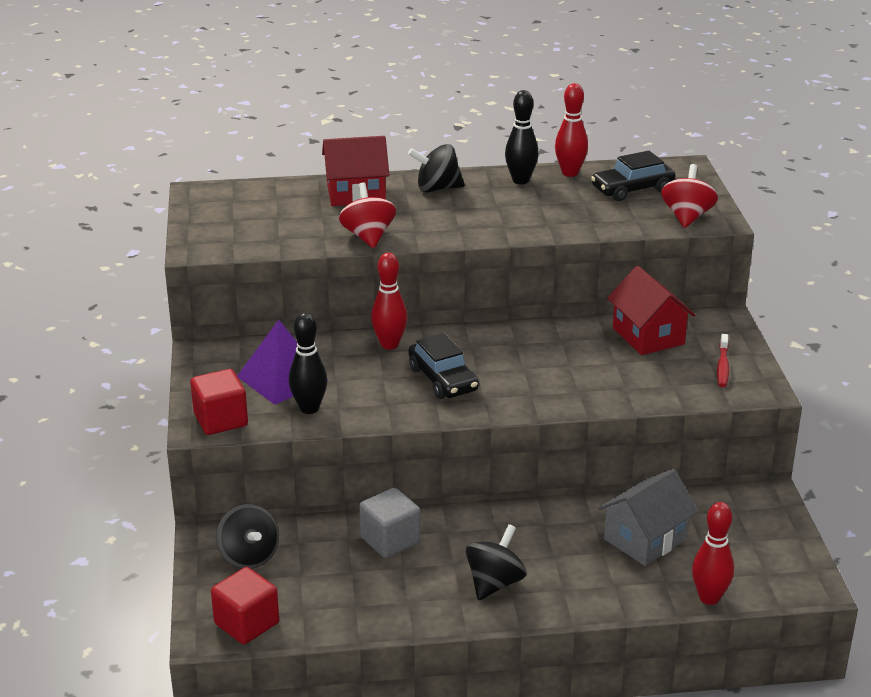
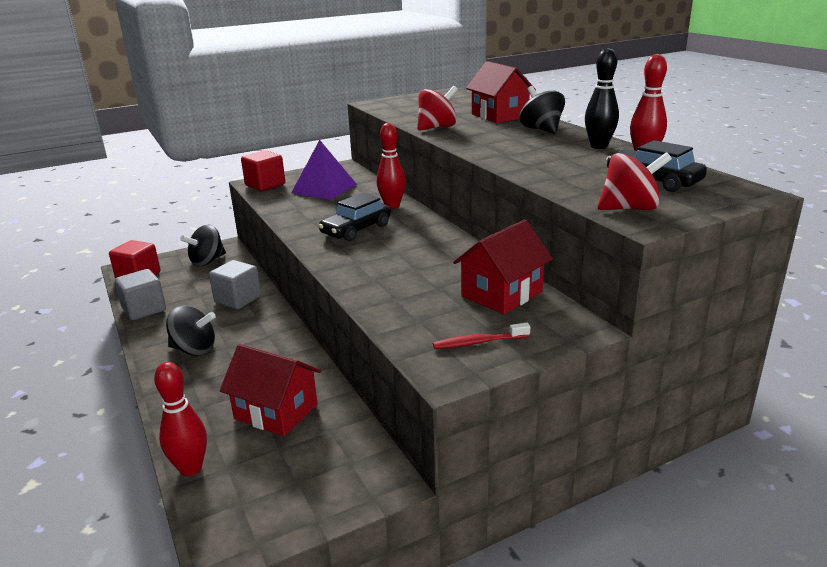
camera: 70 degrees right, 5 degrees down
black bowling pin [289,312,327,414] -> none
grey house [598,469,699,566] -> red house [220,344,321,436]
none -> grey cube [115,269,166,320]

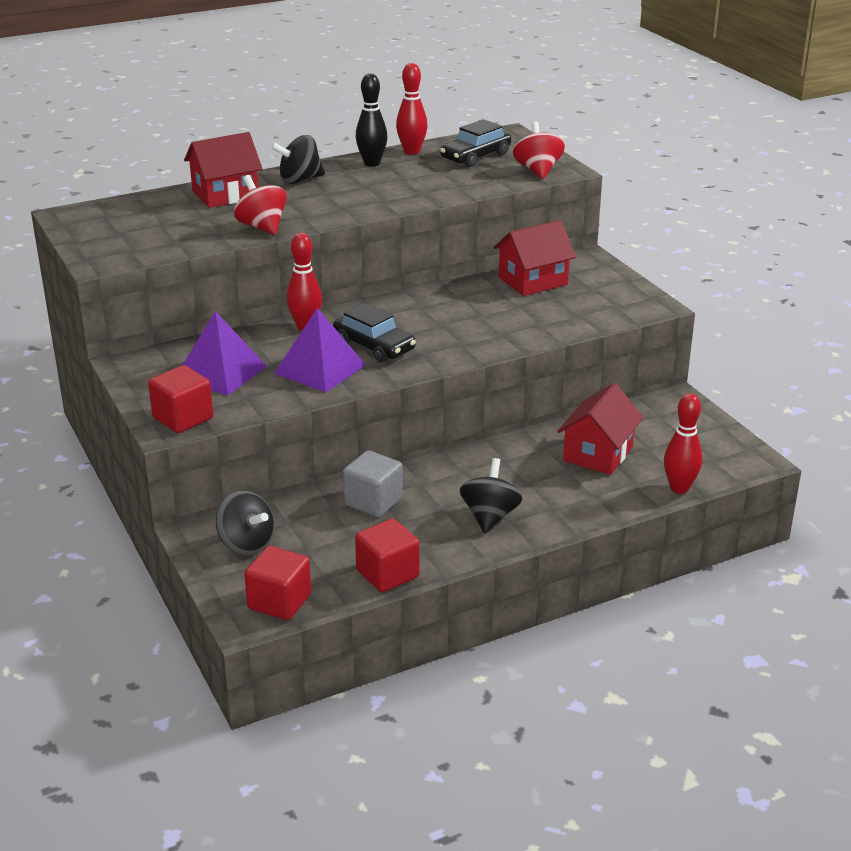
camera: 90 degrees left, 5 degrees up
grey cube [115,269,166,320] -> red cube [355,519,419,592]
red toothbrush [433,323,530,349] -> none
red house [453,219,553,314] -> red house turned 75 degrees counterclockwise [494,220,576,296]
none -> purple pyramid [274,308,366,393]

